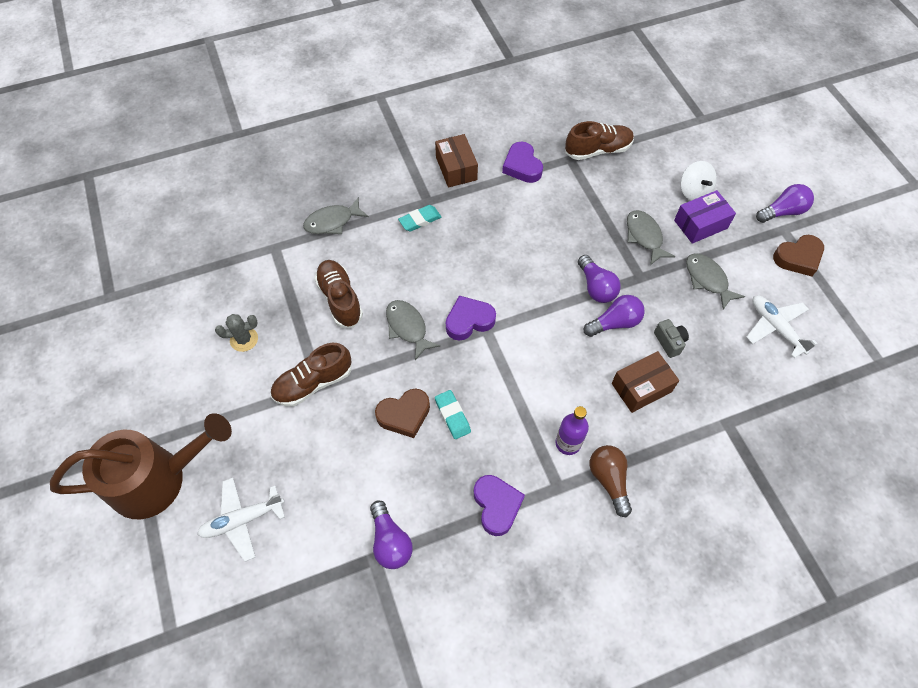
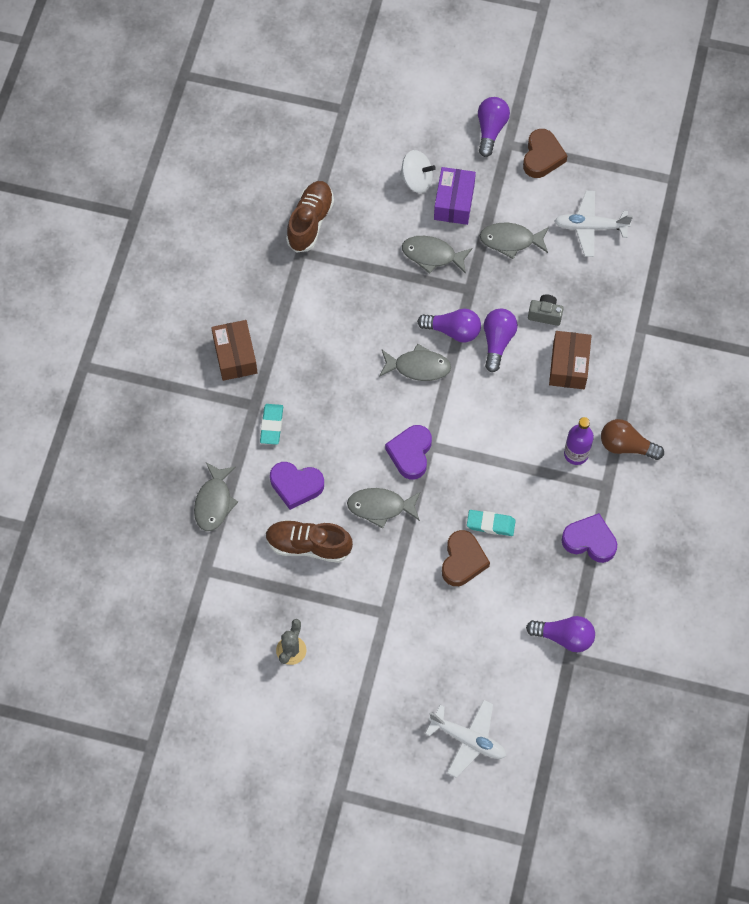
camera: 55 degrees left, 5 degrees up
brown watering can [50,413,232,519] -> none
white plane [197,478,285,562] -> white plane turned 75 degrees counterclockwise [425,700,506,778]
brown shoe [270,343,351,406] -> none
brown box [435,134,478,188] -> brown box turned 60 degrees clockwise [211,320,258,381]
purple heart [502,142,543,183] -> purple heart moved to [270,462,324,510]
none -> grey fish [379,344,451,381]

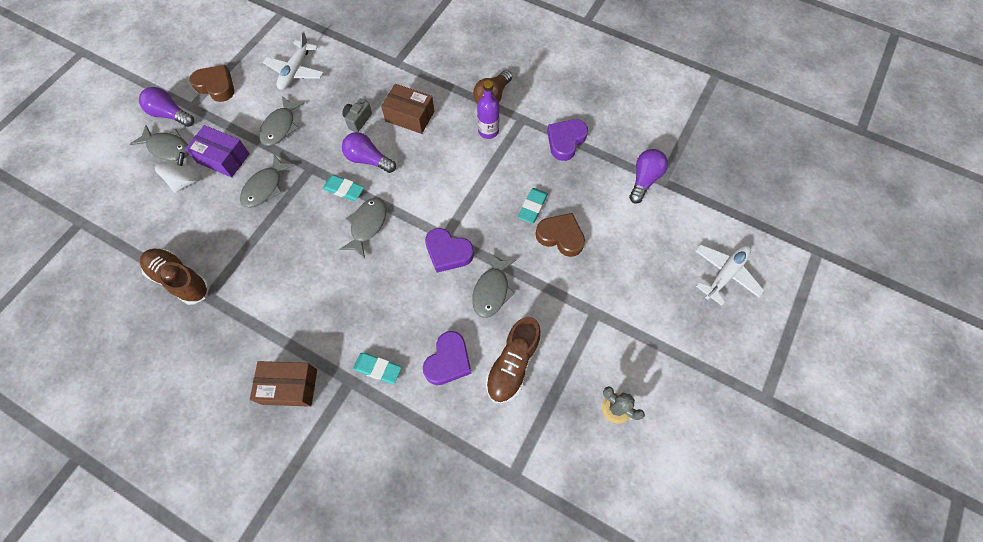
camera: 75 degrees left, 0 degrees up
grey fish [194,462,238,531] -> grey fish moved to [130,125,189,161]
purple light bulb [417,309,481,342] -> turquoise eraser [323,175,364,201]

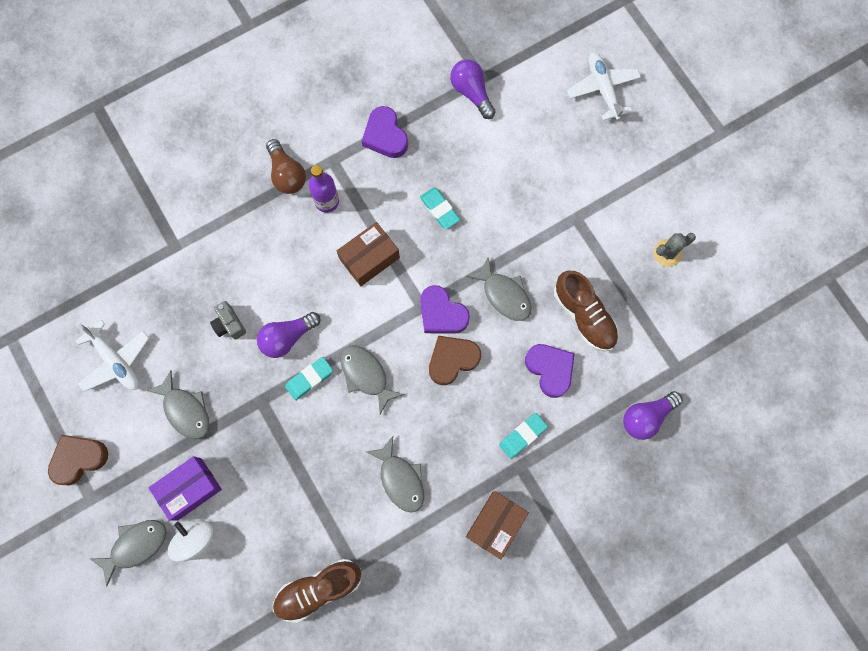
camera: 60 degrees left, 10 degrees up
purple light bulb [139,87,194,127] -> purple light bulb moved to [623,391,683,440]
grey fish [240,155,295,208] -> grey fish moved to [366,436,424,513]
brown box [381,84,434,134] -> brown box moved to [337,222,400,286]
purple heart [425,228,474,273] -> purple heart turned 75 degrees clockwise [420,285,470,334]
brown heart [536,213,585,257] -> brown heart moved to [429,336,481,385]

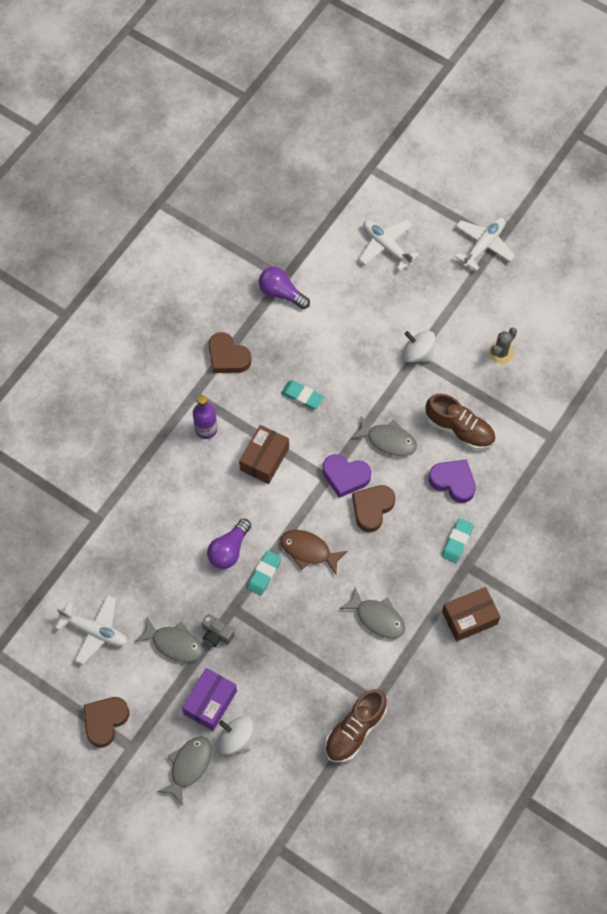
camera: 25 degrees left, 10 degrees down
grey camera [210,301,246,340] -> grey camera moved to [202,614,235,647]
brown light bulb [266,139,306,194] -> none
grey fish [340,346,404,414] -> brown fish [280,530,348,575]
purple heart [362,106,408,158] -> brown heart [209,332,252,373]
brown box [466,491,529,559] -> brown box turned 60 degrees clockwise [442,587,500,642]
purple light bulb [623,391,683,440] -> none
none -> white spinning top [402,331,436,362]
none -> white plane [455,218,515,271]

